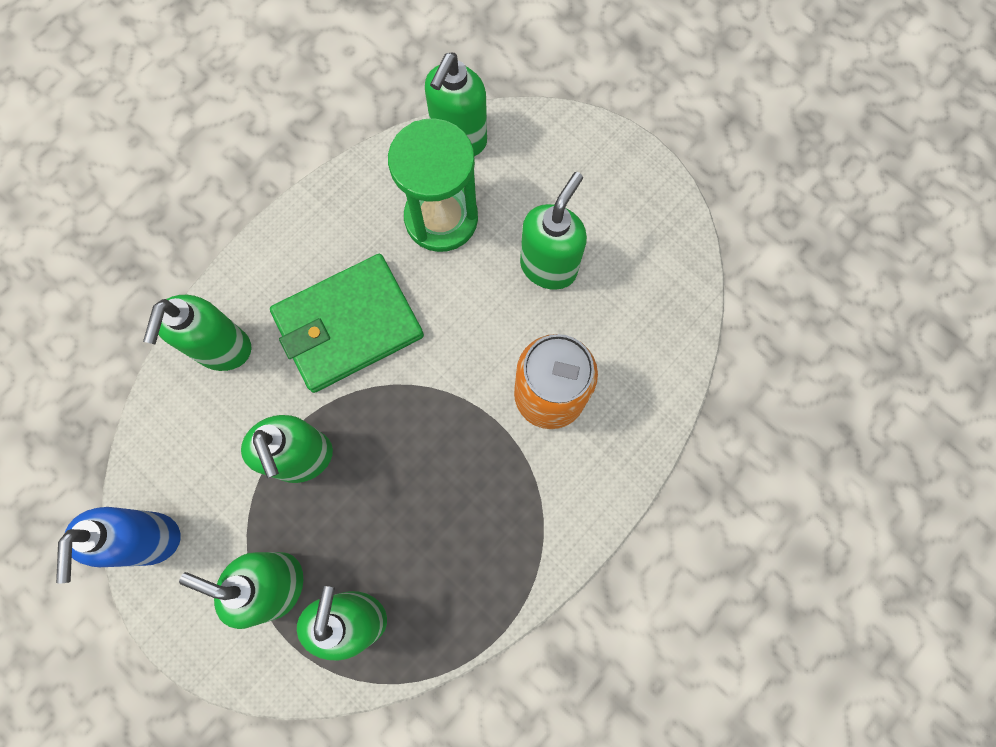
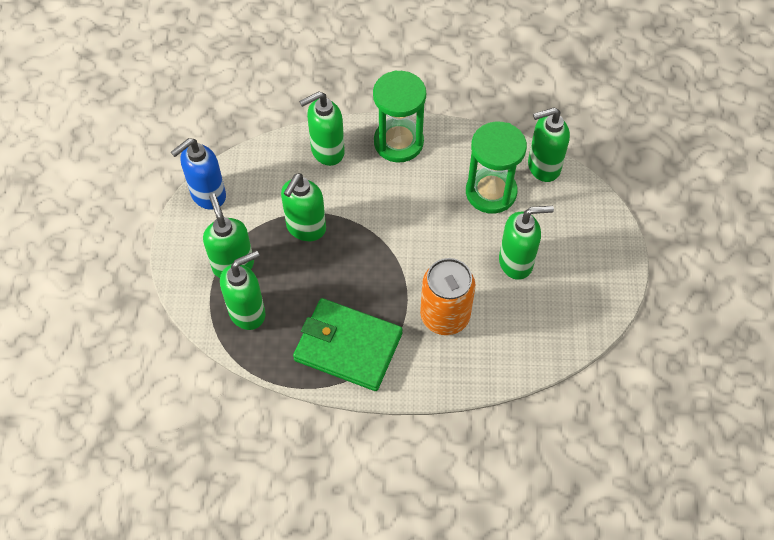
camera: 50 degrees right, 15 degrees down
green wallet [270,254,424,393] -> green wallet moved to [293,298,403,391]
none -> green hourglass [373,70,426,162]

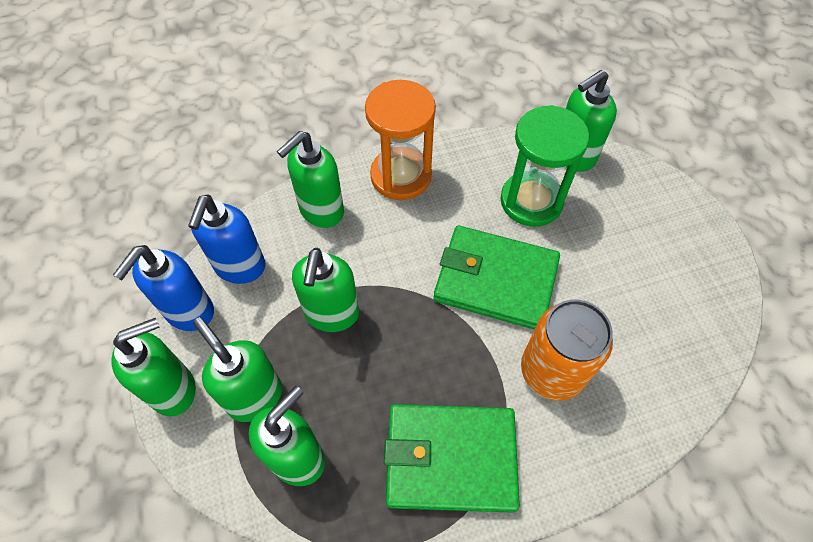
camera: 20 degrees left, 0 degrees up
green hourglass [373,70,426,162] -> orange hourglass [365,80,436,200]
green soap dispenser [499,206,554,280] -> green soap dispenser moved to [111,318,196,416]
none -> blue soap dispenser [188,194,266,284]
none -> green wallet [434,225,560,330]

